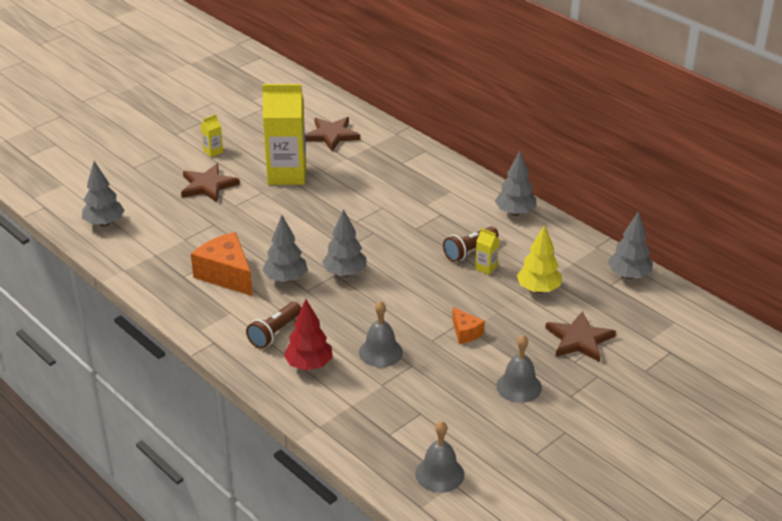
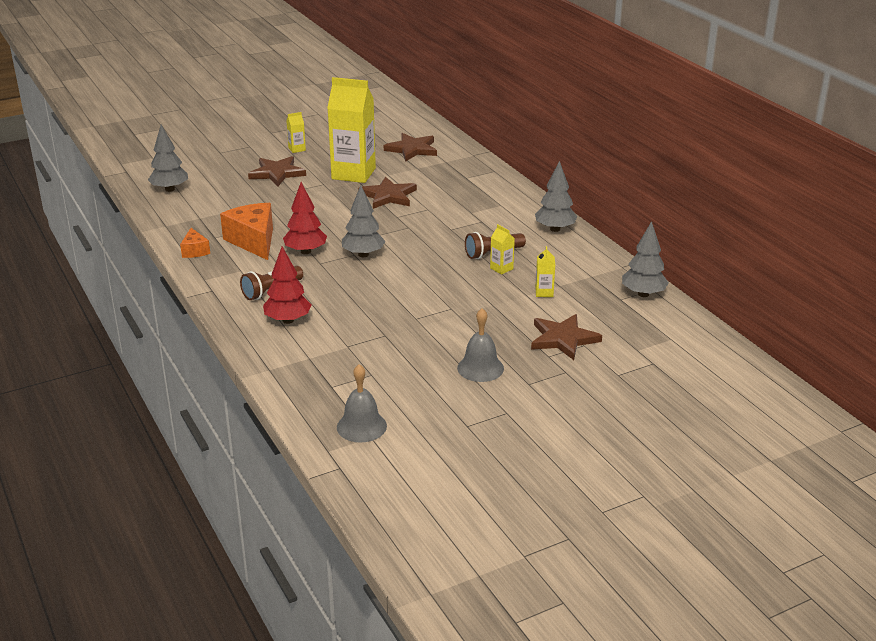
camera: 15 degrees right, 5 degrees down
grey tree [262,215,308,283] -> red tree [283,182,327,254]
grey bell [359,301,403,367] -> none
orange cheese [452,307,485,344] -> orange cheese moved to [180,228,210,258]
yellow tree [516,224,562,293] -> yellow carton [535,246,555,297]
none -> brown star [358,177,417,209]

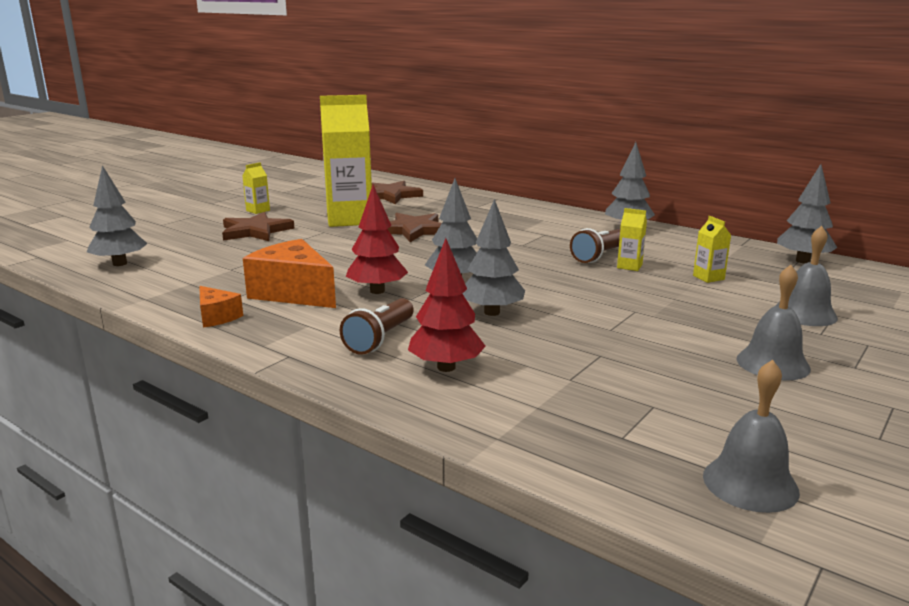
camera: 25 degrees left, 10 degrees down
brown star [531,314,602,360] -> grey bell [775,226,838,326]
none -> grey tree [462,199,525,316]

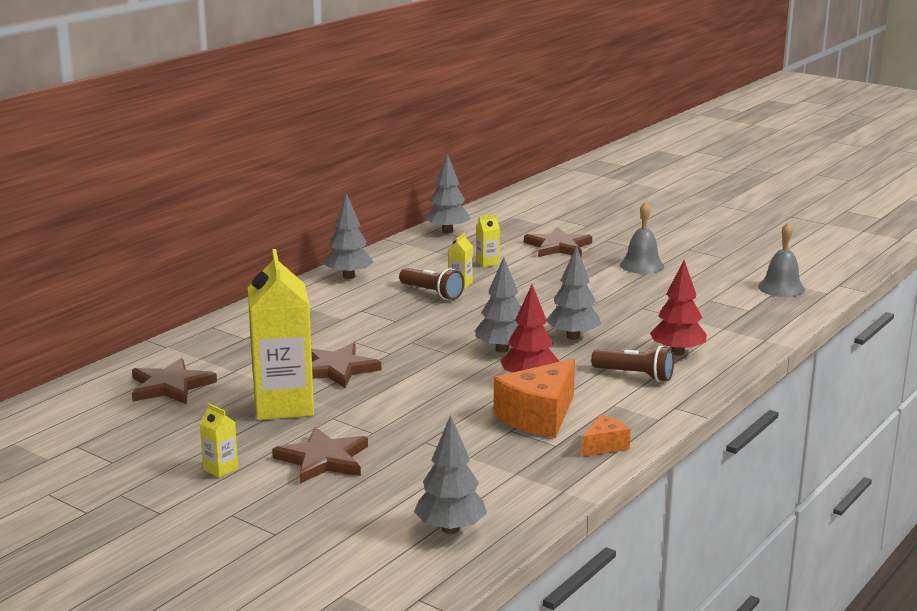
camera: 90 degrees left, 0 degrees up
grey bell [775,226,838,326] -> brown star [524,227,592,257]

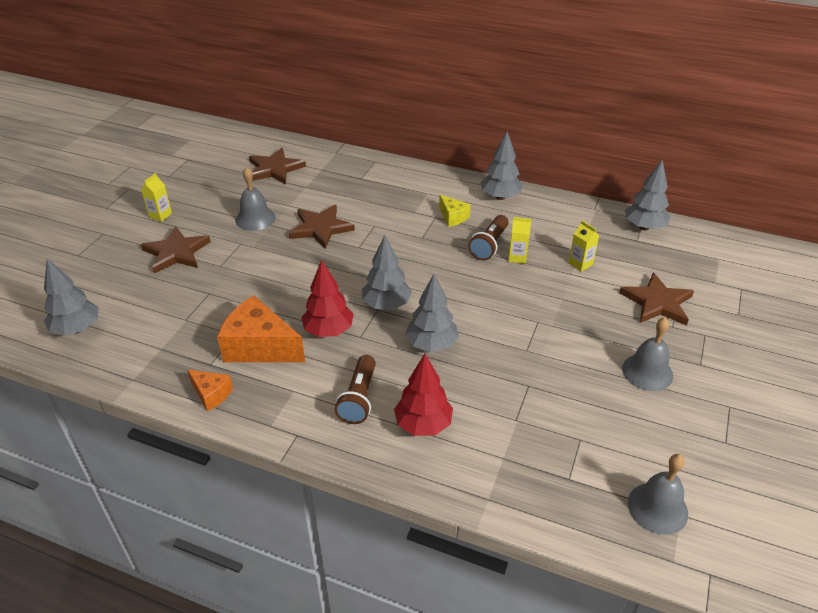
camera: 75 degrees right, 20 degrees up
yellow carton [248,249,314,420] -> grey bell [235,167,275,231]
none -> yellow cheese [439,195,471,227]

